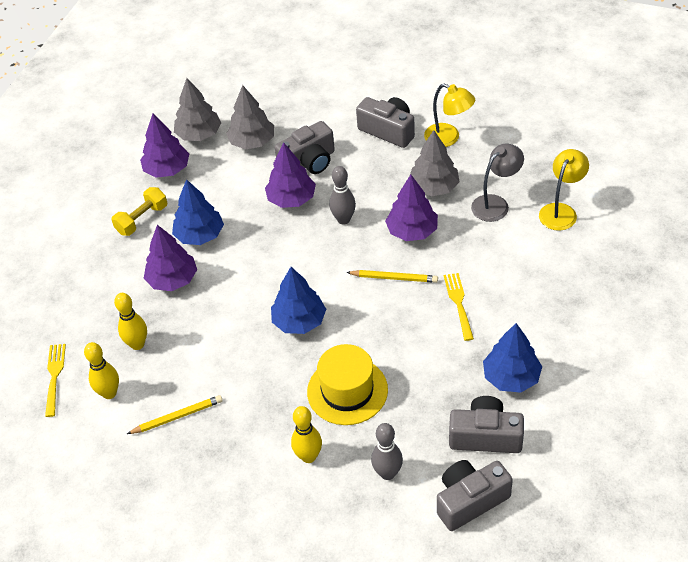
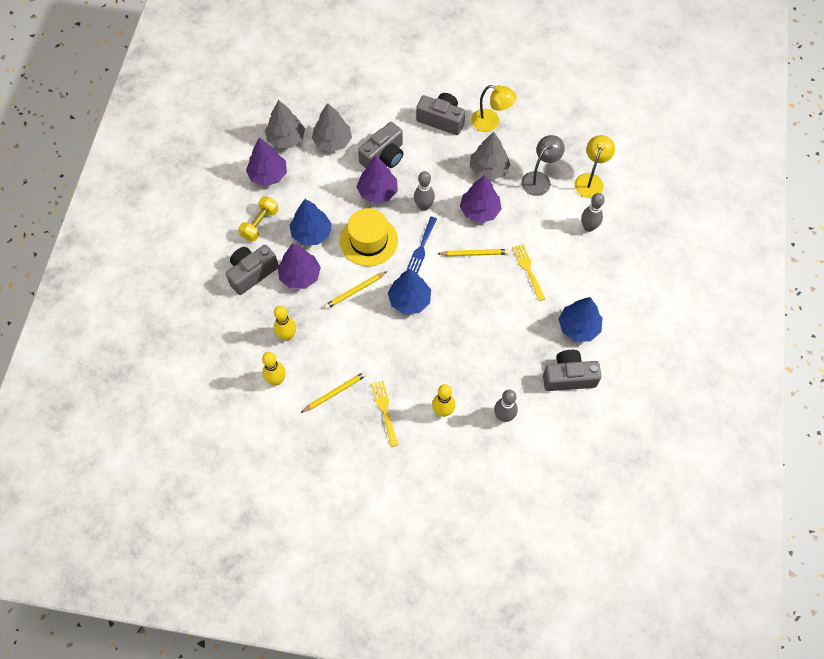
camera: 15 degrees left, 15 degrees up
yellow fork [45,344,66,417] -> yellow fork moved to [371,381,398,447]
yellow hat [307,344,388,425] -> yellow hat moved to [340,208,398,266]
grey camera [437,460,513,531] -> grey camera moved to [226,245,279,295]
none -> yellow pencil [324,271,387,309]
none -> blue fork [407,217,437,273]
none -> grey bowling pin [581,193,605,232]

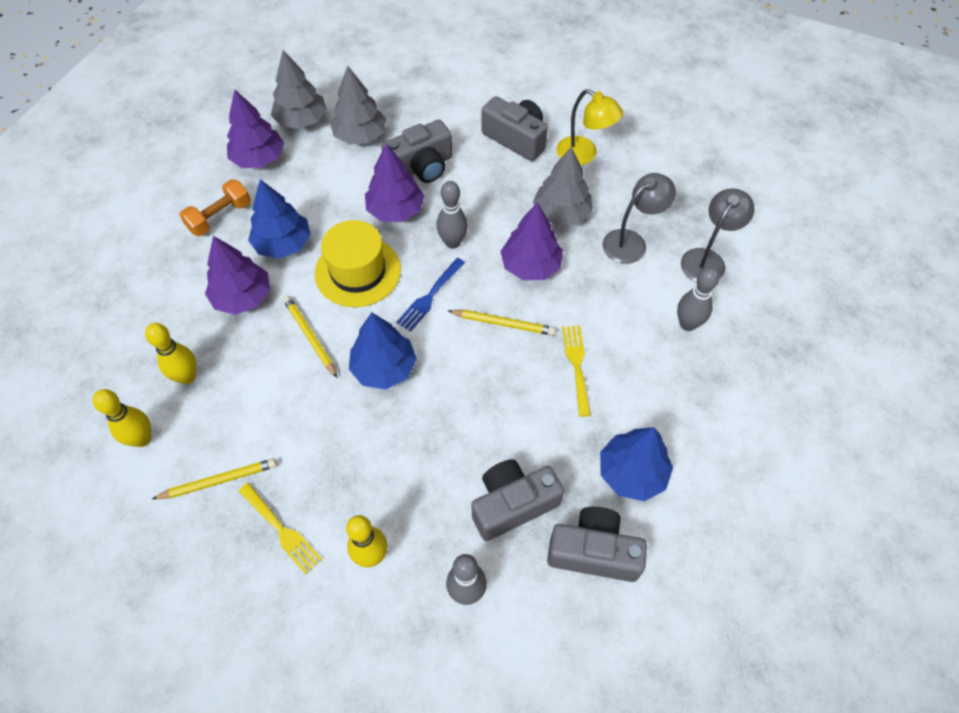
camera: 15 degrees right, 5 degrees down
grey camera [226,245,279,295] -> grey camera moved to [472,459,564,541]
yellow dumbbell [238,196,279,242] -> orange dumbbell [180,179,251,236]
yellow pencil [324,271,387,309] -> yellow pencil turned 75 degrees clockwise [283,296,337,378]
yellow fork [371,381,398,447] -> yellow fork turned 135 degrees clockwise [239,483,322,574]
yellow lamp [574,135,615,198] -> grey lamp [681,188,754,282]

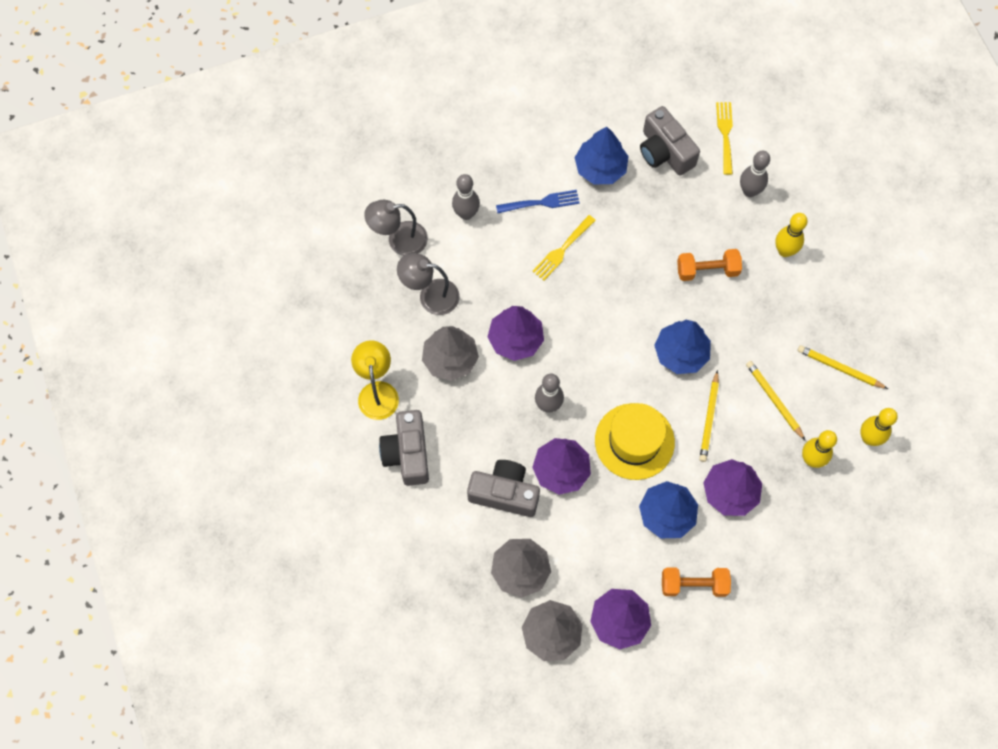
camera: 135 degrees left, 10 degrees up
yellow fork [239,483,322,574] -> yellow fork moved to [716,102,733,175]
blue fork [396,258,465,332] -> blue fork moved to [496,190,580,213]
yellow pencil [448,310,556,335] -> yellow pencil moved to [746,361,806,441]
grey camera [472,459,564,541] -> none
none -> orange dumbbell [677,249,742,281]

